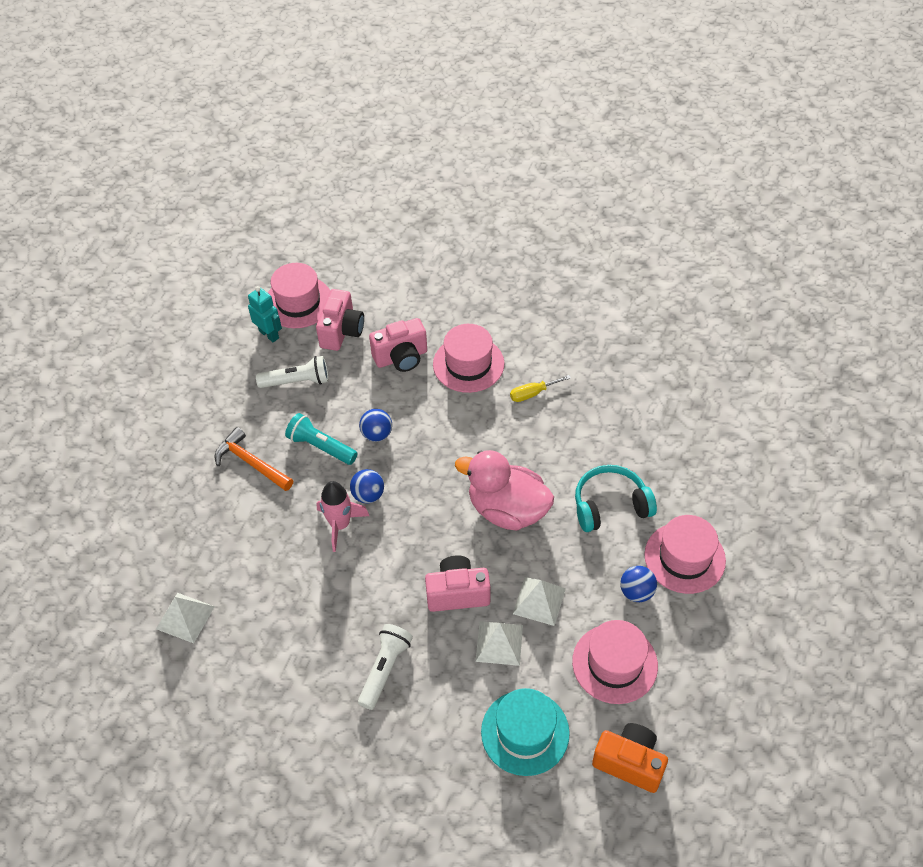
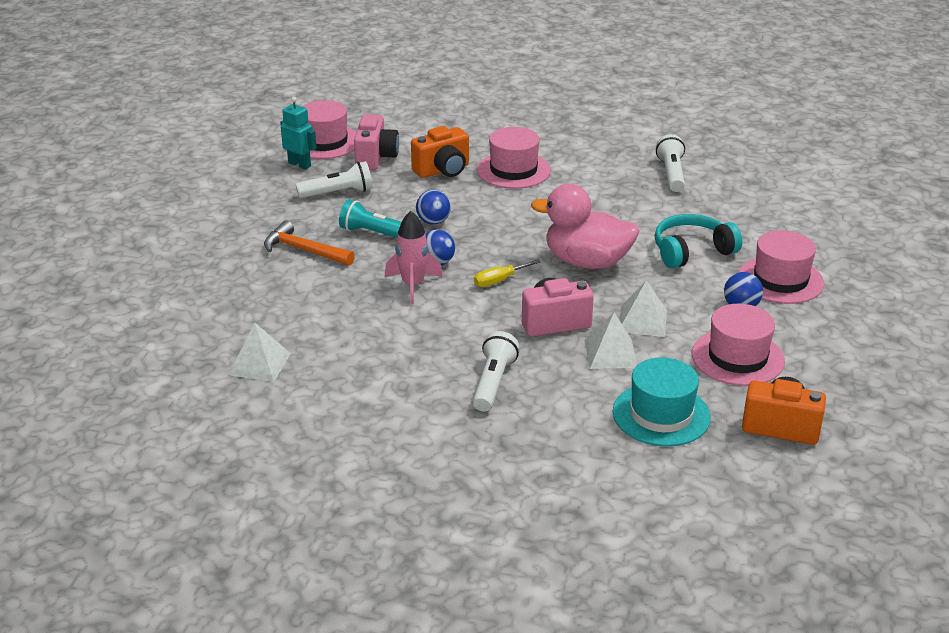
camera: 10 degrees left, 20 degrees down
pink camera [369,318,427,372] -> orange camera [411,126,469,178]
yellow screwdriver [510,375,571,402] -> yellow screwdriver moved to [474,259,541,287]
none -> white flashlight [656,134,685,192]

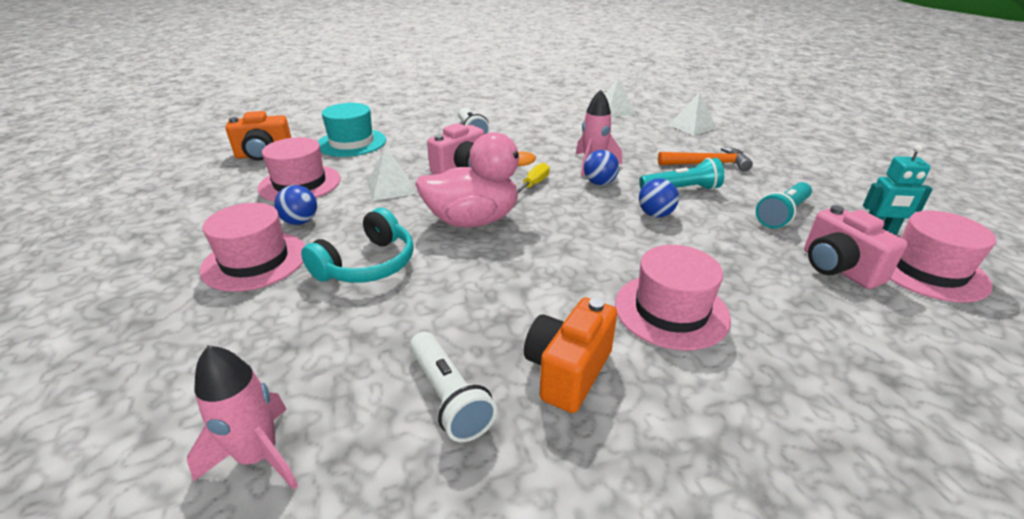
camera: 150 degrees right, 0 degrees up
white flashlight [296,161,372,198] -> turquoise flashlight [756,182,812,228]
orange camera [411,126,469,178] -> orange camera moved to [524,298,617,413]
white pyramid [584,313,637,369] -> white pyramid moved to [669,92,717,136]
none -> pink rocket [187,345,298,490]

